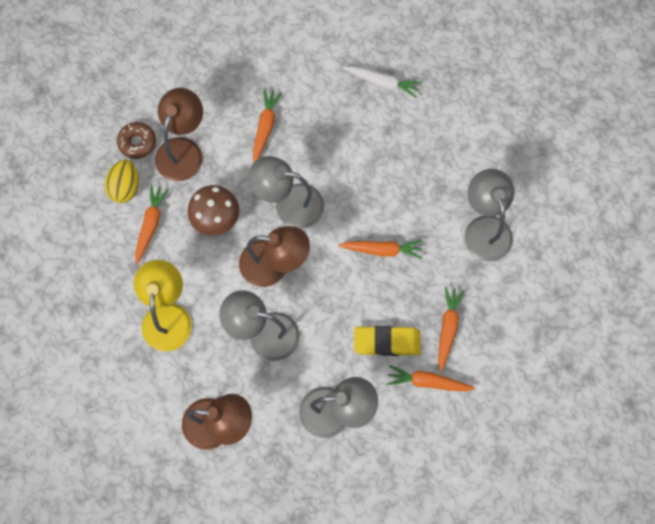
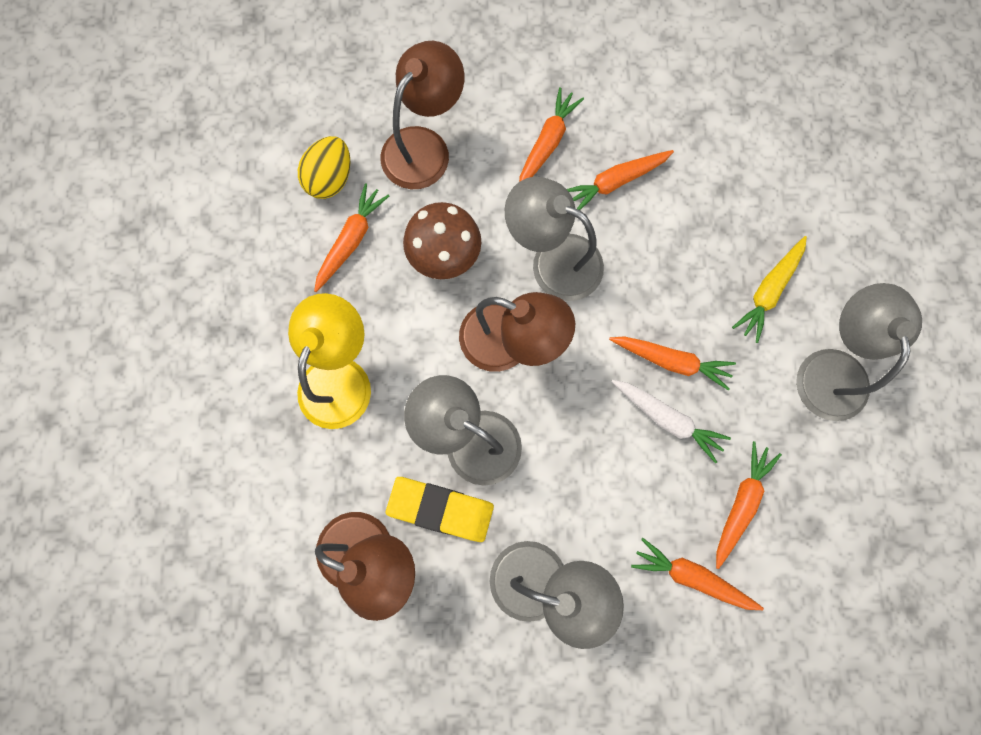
camera: 15 degrees right, 5 degrees up
brown donut [117,122,156,159] -> none
white carrot [343,66,422,98] -> white carrot moved to [611,380,731,463]
yellow eraser [354,326,421,356] -> yellow eraser moved to [386,477,494,542]
none -> orange carrot [567,150,674,210]
none -> yellow carrot [732,236,807,343]

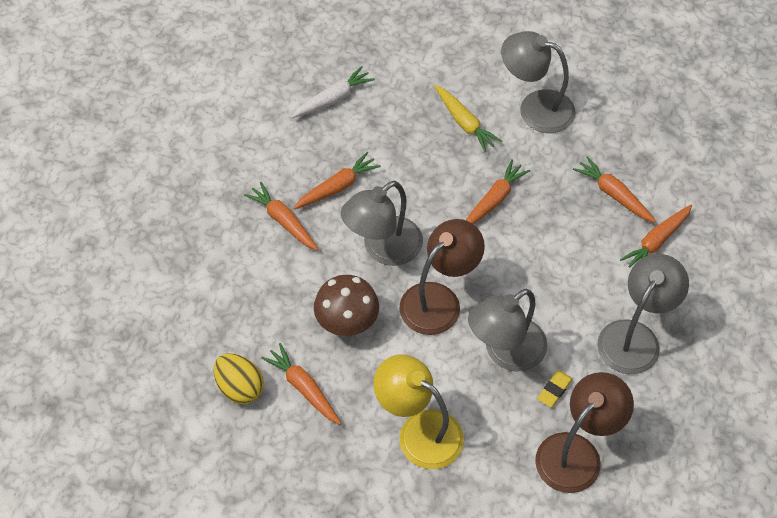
camera: 70 degrees left, 20 degrees down
brown lamp [381,41,464,189] -> none
yellow eraser [386,477,494,542] -> yellow eraser [537,370,573,407], size x0.52
orange carrot [567,150,674,210] -> orange carrot turned 120 degrees counterclockwise [294,152,381,209]
white carrot [611,380,731,463] -> white carrot moved to [291,66,375,118]

